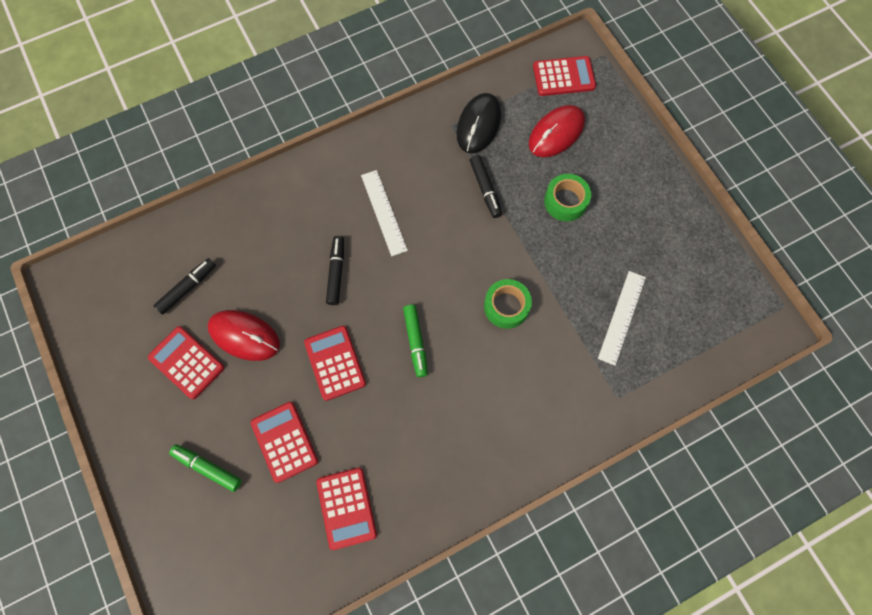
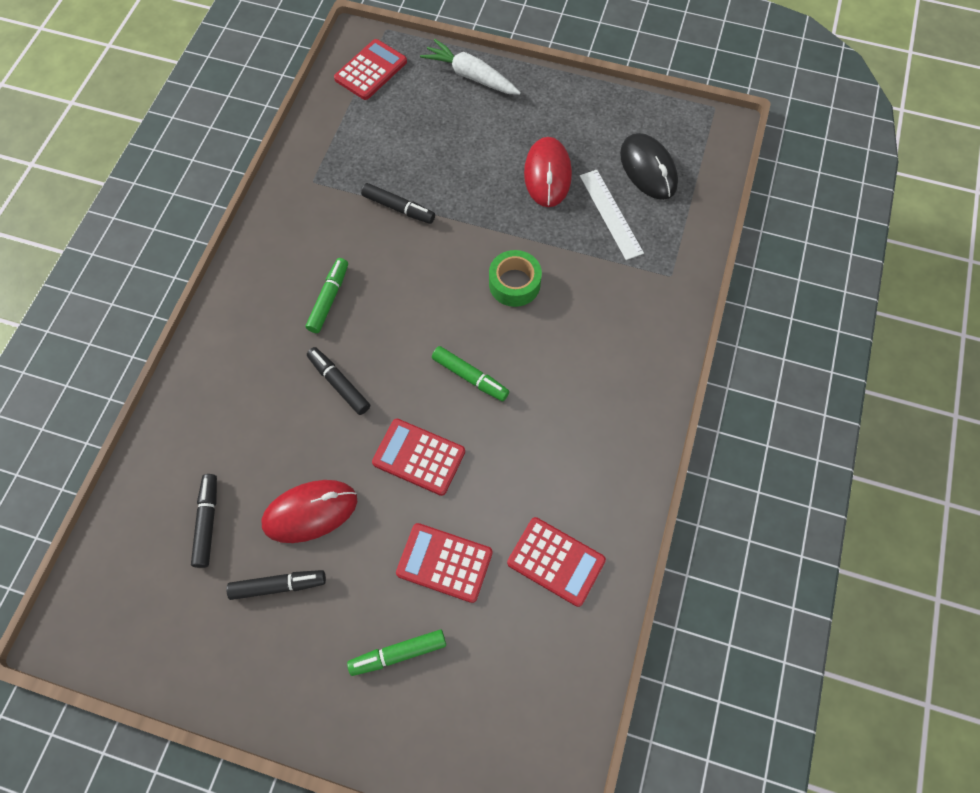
camera: 45 degrees left, 5 degrees down
red calculator [148,326,225,399] -> black marker [226,570,326,600]
white ruler [361,170,408,256] -> green marker [306,258,348,333]
black mouse [456,93,501,154] -> black mouse moved to [620,133,678,200]
red mouse [528,105,585,157] -> red mouse moved to [524,137,572,207]
green tape [544,174,591,221] -> none
none -> white carrot [420,39,521,95]

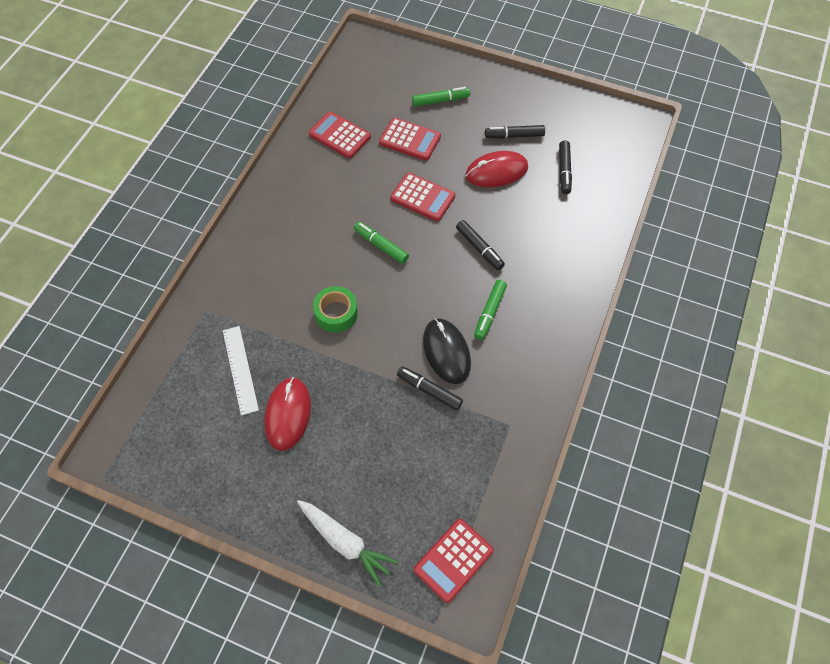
camera: 175 degrees left, 5 degrees down
black mouse [620,133,678,200] -> black mouse moved to [423,318,471,384]

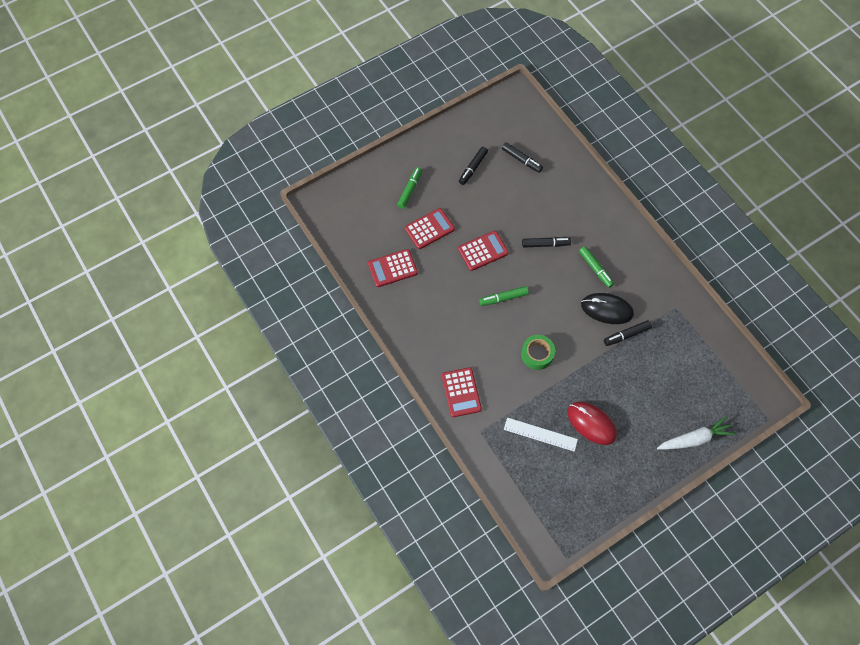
camera: 55 degrees left, 5 degrees up
red calculator [414,519,494,603] -> red calculator moved to [442,367,482,417]
red mouse [466,151,528,187] -> none

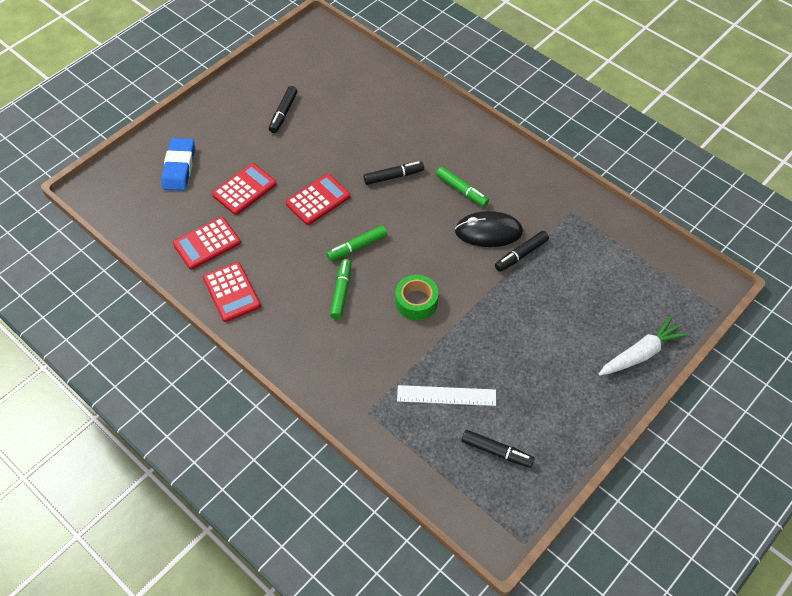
camera: 15 degrees left, 10 degrees down
green marker [397,167,422,209] -> green marker moved to [330,259,351,319]
red calculator [442,367,482,417] -> red calculator moved to [203,262,261,322]
black marker [502,142,543,173] -> black marker moved to [461,430,535,468]
red mouse [568,402,617,445] -> none
none -> blue eraser [161,138,195,191]

